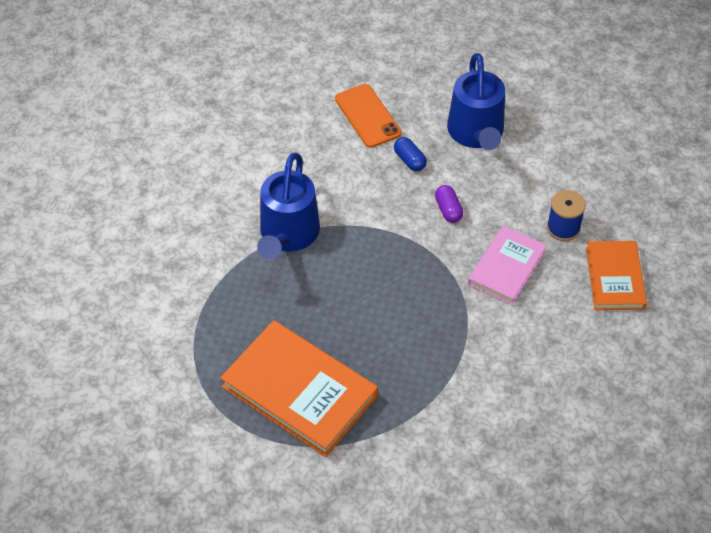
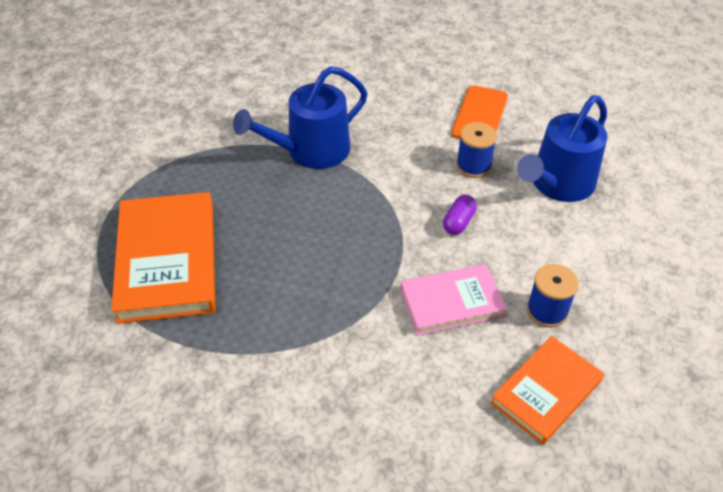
camera: 45 degrees right, 5 degrees down
blue capsule [394,137,427,171] -> blue spool [456,122,497,178]

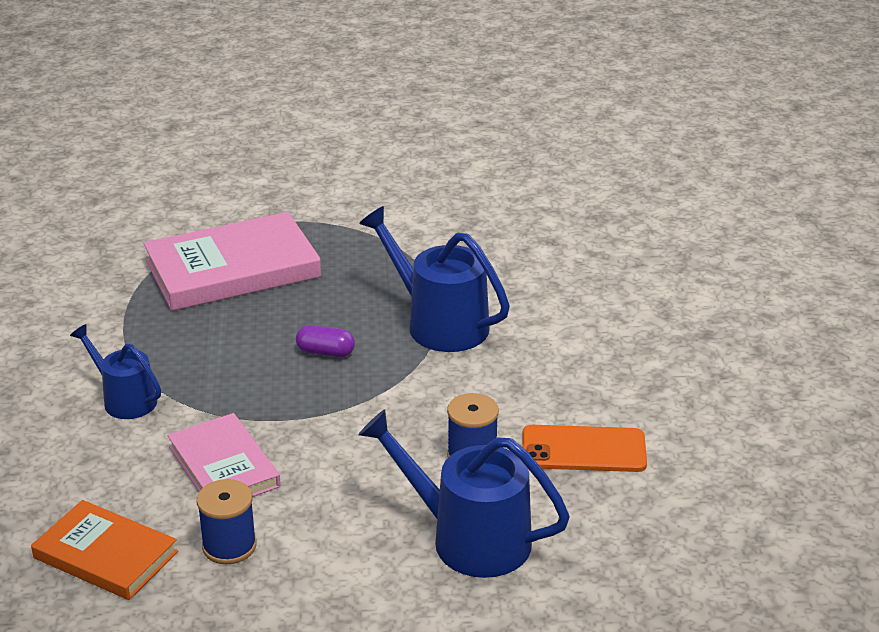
camera: 75 degrees right, 15 degrees down
orange book [111,192,216,324] -> pink book [143,212,321,311]
purple capsule [443,195,477,235] -> purple capsule moved to [296,325,355,357]
none -> blue watering can [70,324,161,419]

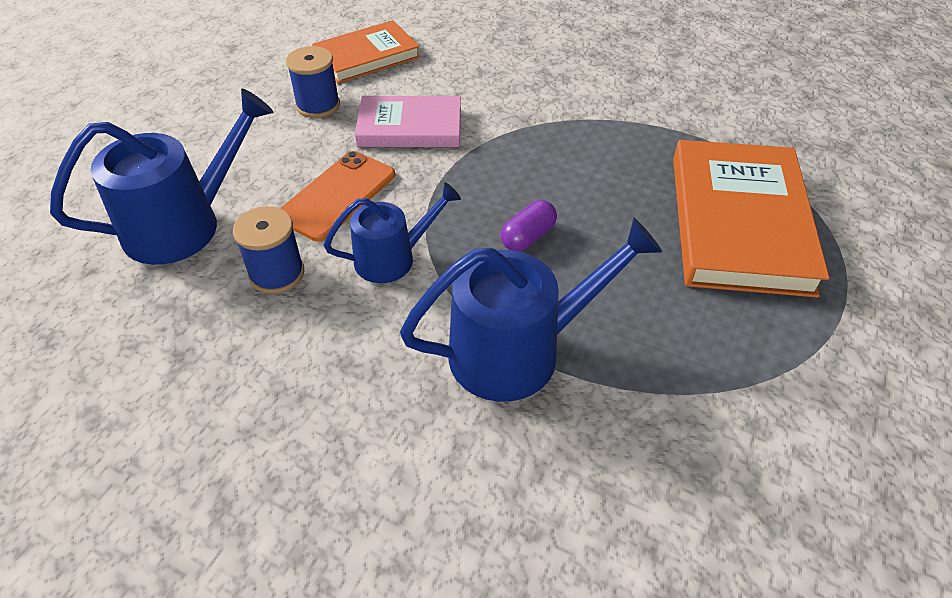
camera: 120 degrees right, 15 degrees up
blue watering can [70,324,161,419] -> blue watering can moved to [324,183,461,283]
pink book [143,212,321,311] -> orange book [673,140,829,298]
orange phone [522,425,647,472] -> orange phone moved to [280,151,395,242]

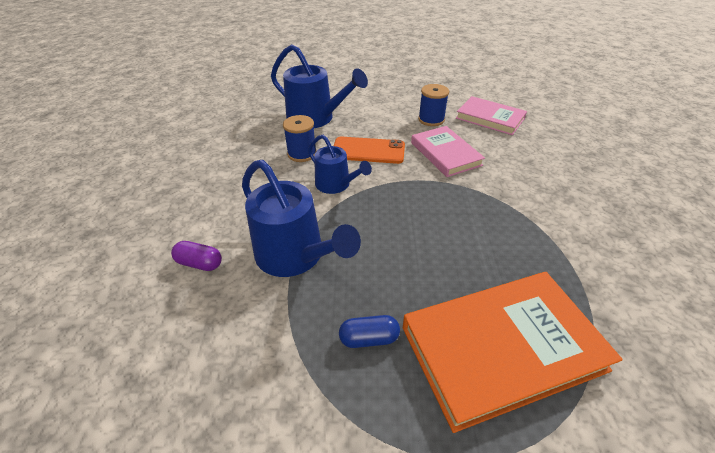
camera: 65 degrees right, 5 degrees down
orange book [312,20,420,84] -> pink book [456,96,527,135]
purple capsule [500,200,557,251] -> purple capsule moved to [171,241,222,271]
none -> blue capsule [339,315,400,348]

